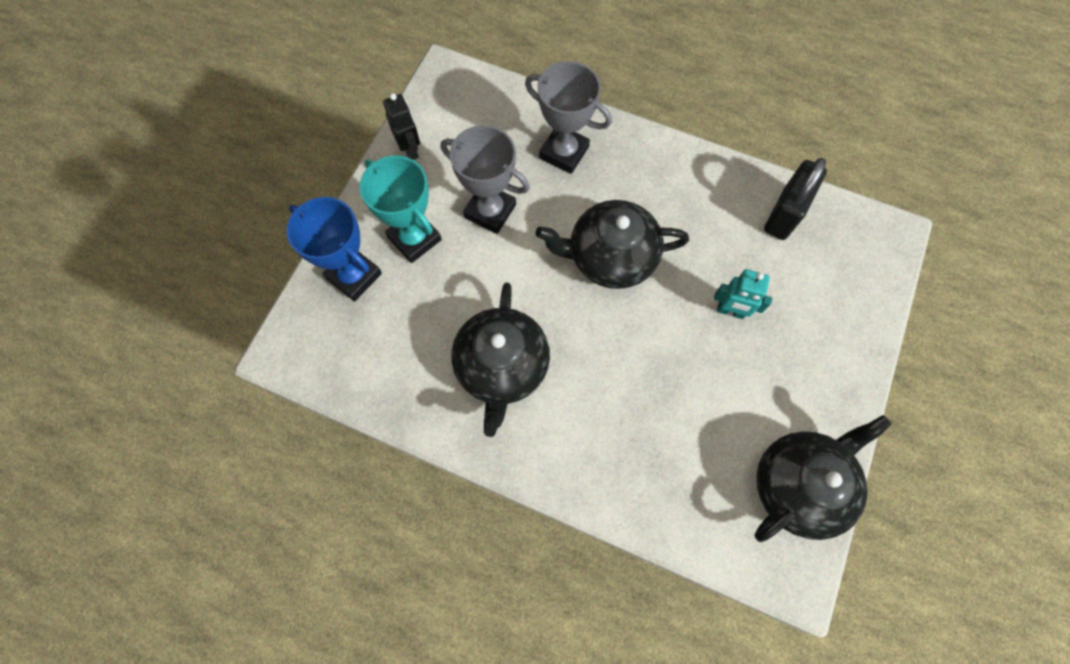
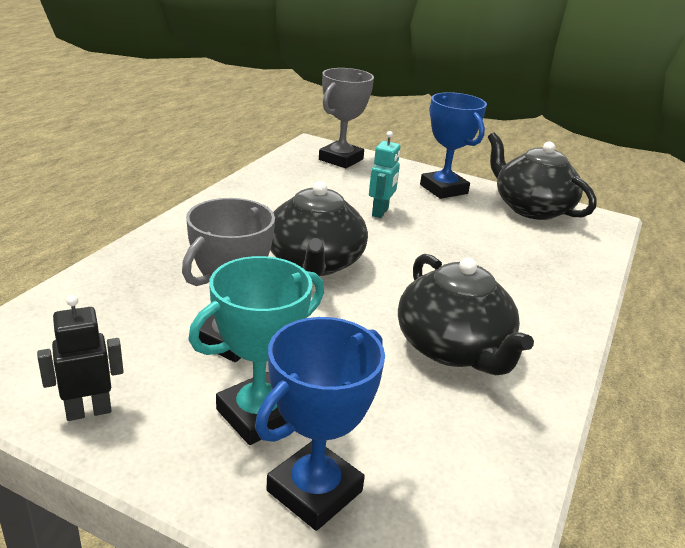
camera: 90 degrees left, 40 degrees down
black teapot [451,283,550,437] -> black teapot turned 60 degrees clockwise [398,254,534,375]
grey trophy [525,61,612,174] -> grey trophy moved to [319,68,374,168]
black padlock [764,158,827,240] -> none
none -> blue trophy [420,92,487,199]

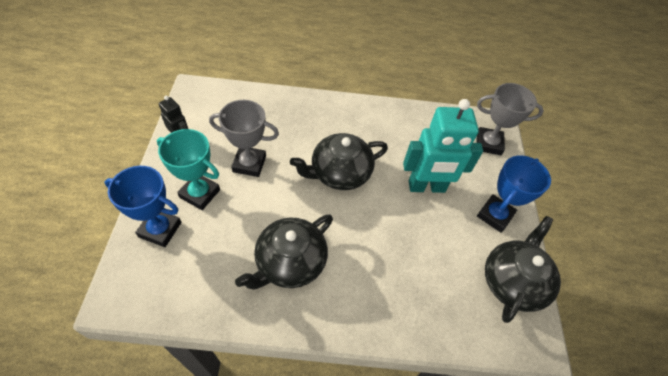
camera: 65 degrees right, 25 degrees up
turquoise robot [369,131,400,218] -> turquoise robot [403,99,483,193], size x2.00

